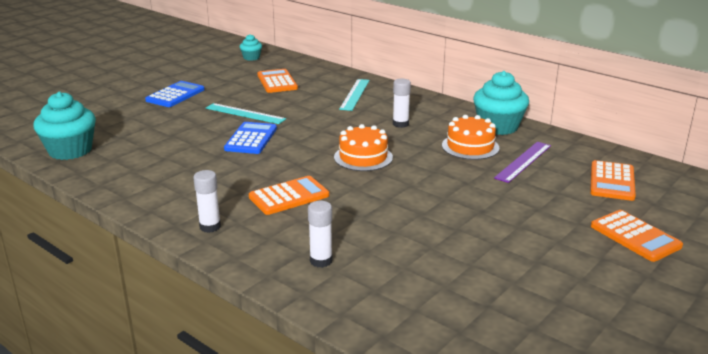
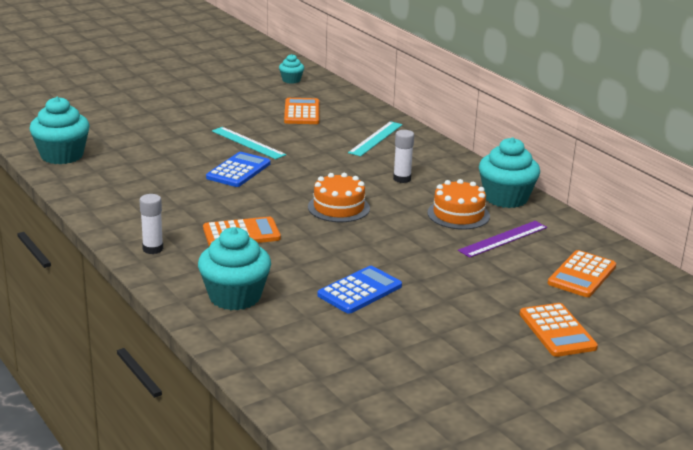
camera: 15 degrees right, 0 degrees up
blue calculator [145,81,205,107] -> blue calculator moved to [318,266,402,314]
white glue stick [308,201,333,268] -> turquoise cupcake [198,227,271,310]

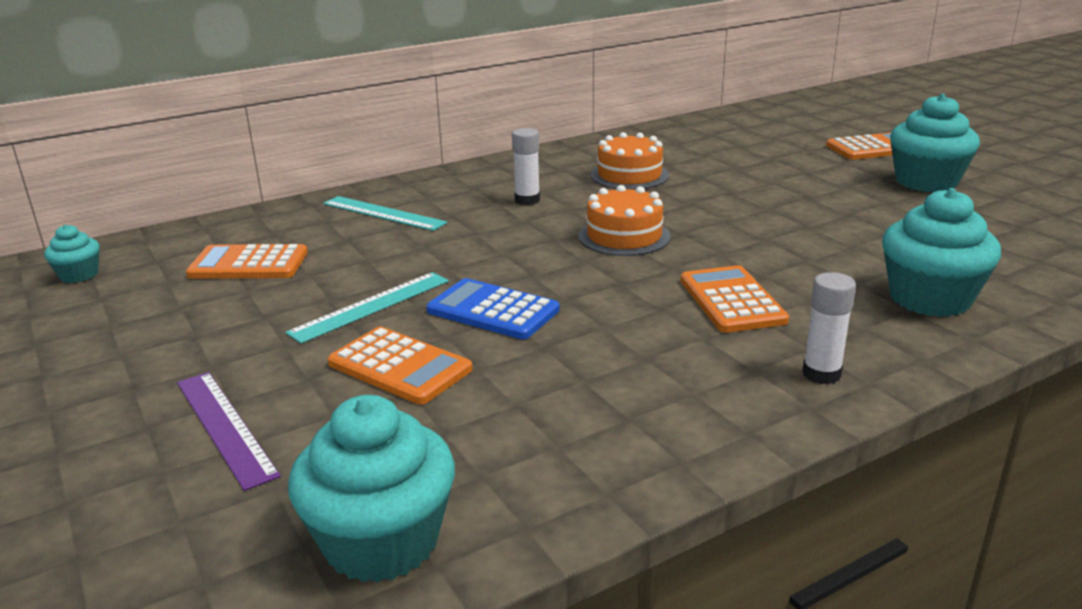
camera: 85 degrees left, 0 degrees up
blue calculator [318,266,402,314] -> none
purple ruler [458,221,547,258] -> purple ruler moved to [177,372,281,491]
turquoise cupcake [479,137,540,208] -> turquoise cupcake moved to [890,94,980,192]
orange calculator [548,250,616,297] -> orange calculator moved to [328,327,472,405]

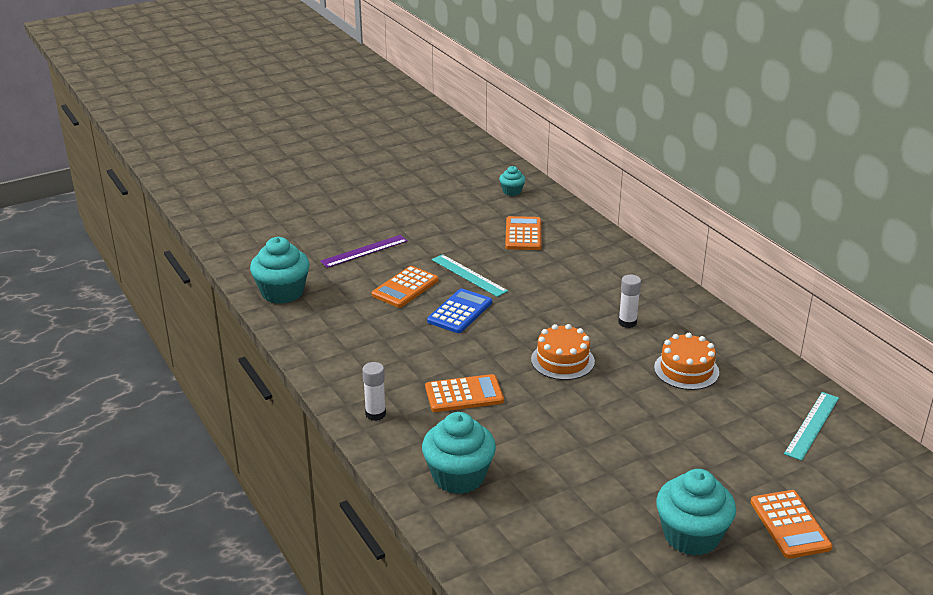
camera: 90 degrees right, 5 degrees up
turquoise ruler [323,196,447,231] -> turquoise ruler moved to [784,392,839,461]

